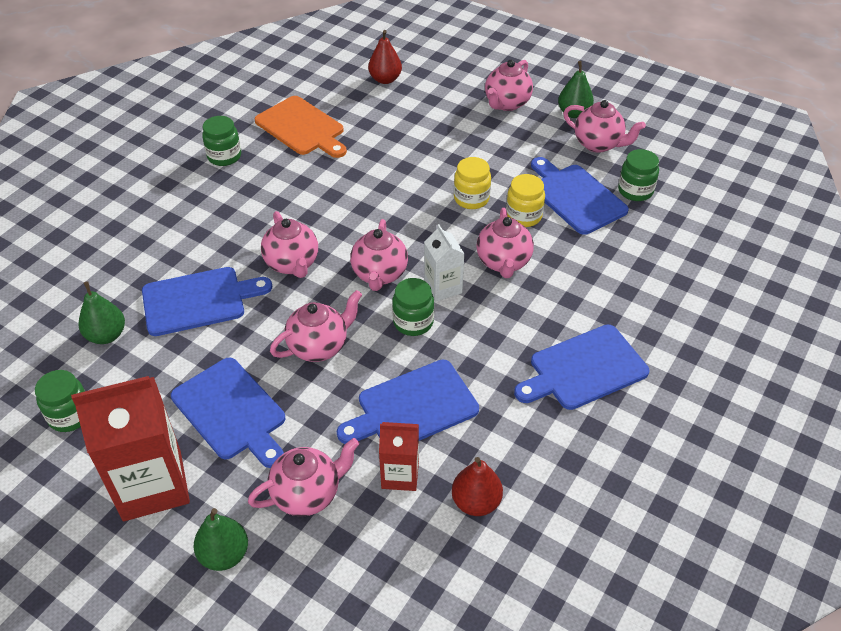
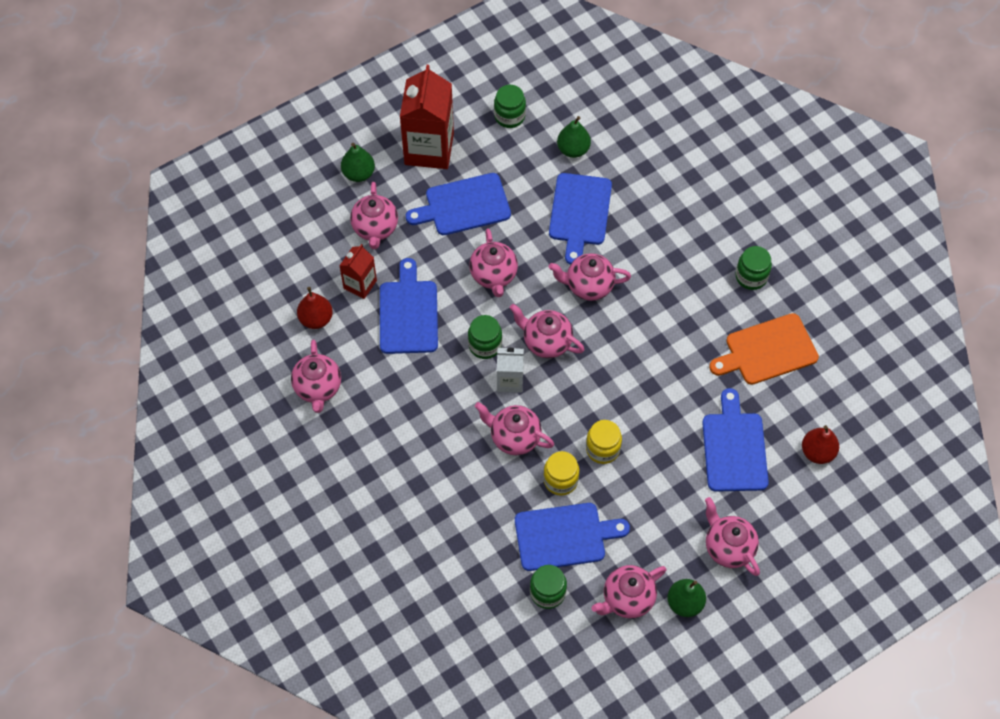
camera: 115 degrees right, 15 degrees up
blue cutting board [514,325,649,410] -> blue cutting board moved to [702,388,769,492]
none -> pink teapot [291,340,341,413]

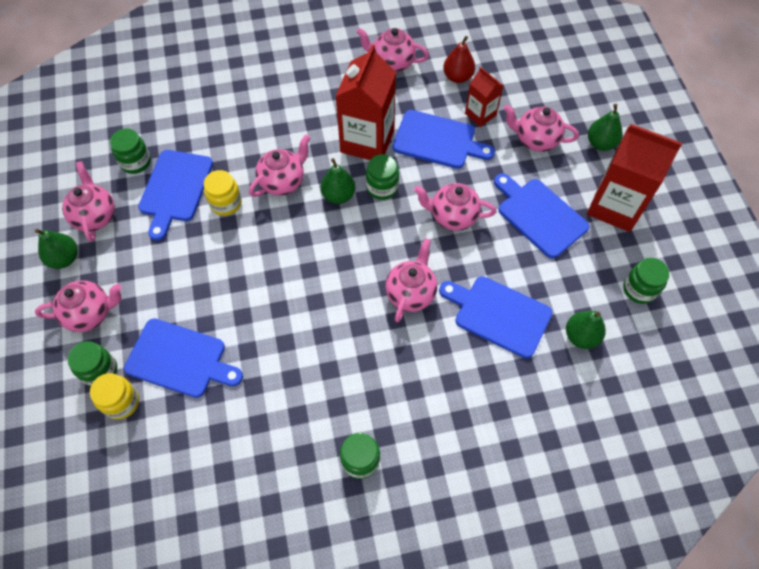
camera: 110 degrees right, 0 degrees up
blue cutting board [406,173,511,235] -> blue cutting board turned 45 degrees counterclockwise [494,173,589,258]
white carton [497,348,524,393] -> green pear [321,158,355,204]
pink teapot [510,304,584,358] -> none
yellow jar [586,420,622,464] -> yellow jar moved to [90,373,139,419]
orange cutting board [709,313,819,385] -> none
red pear [802,425,839,464] -> none
none -> green jar [68,341,117,387]
none -> red carton [335,45,396,160]

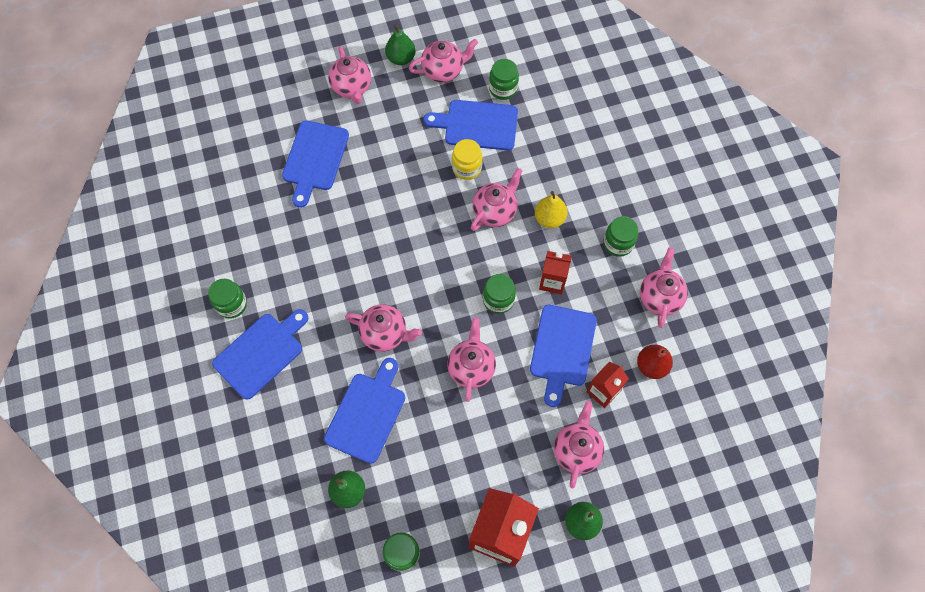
camera: 85 degrees right, 5 degrees up
green jar [68,341,117,387] -> green jar moved to [603,216,638,257]
yellow jar [90,373,139,419] -> none
pink teapot [249,135,310,197] -> pink teapot turned 90 degrees counterclockwise [471,168,523,231]
green pear [321,158,355,204] -> none
red carton [335,45,396,160] -> red carton [539,251,571,294], size x0.54
blue cutting board [494,173,589,258] -> blue cutting board moved to [212,309,308,400]
none -> yellow pear [535,191,568,228]

